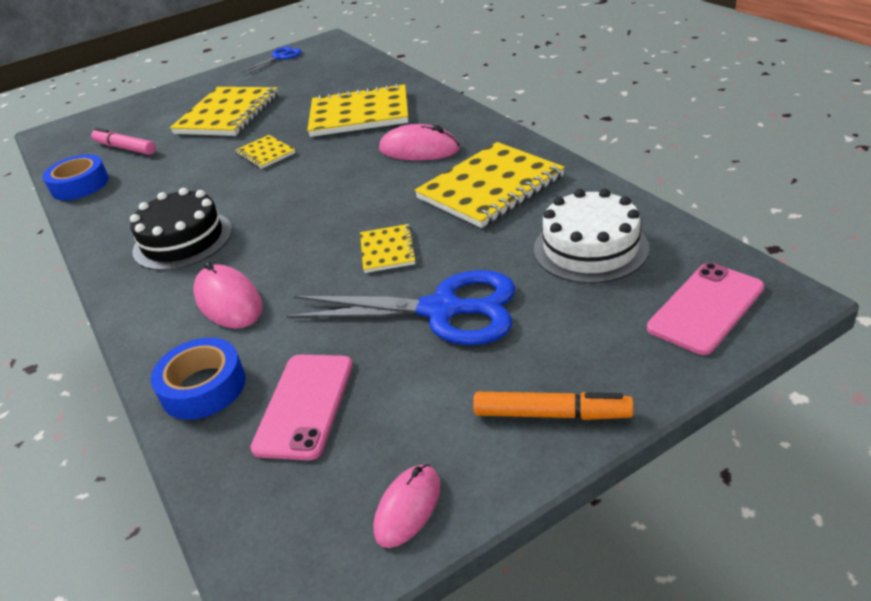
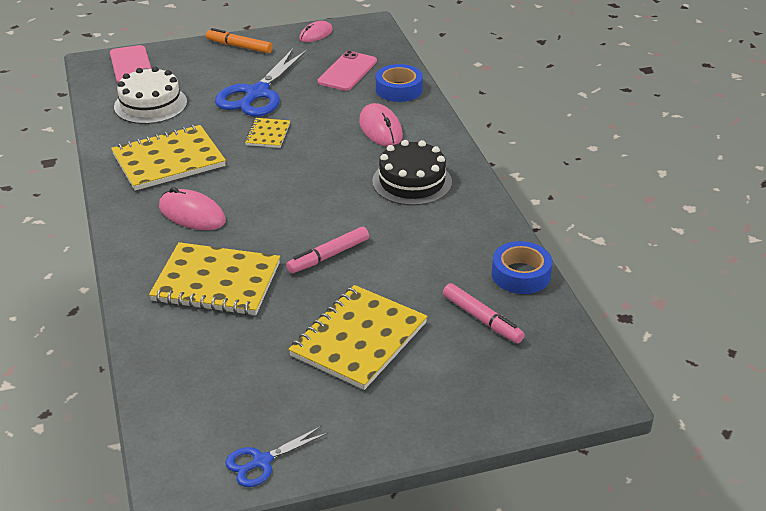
camera: 170 degrees left, 0 degrees up
yellow notebook [235,135,295,169] -> pink marker [286,227,369,273]
blue scissors [286,270,516,345] -> blue scissors turned 90 degrees counterclockwise [215,49,307,116]
pink phone [647,263,764,355] -> pink phone turned 75 degrees counterclockwise [110,45,151,83]

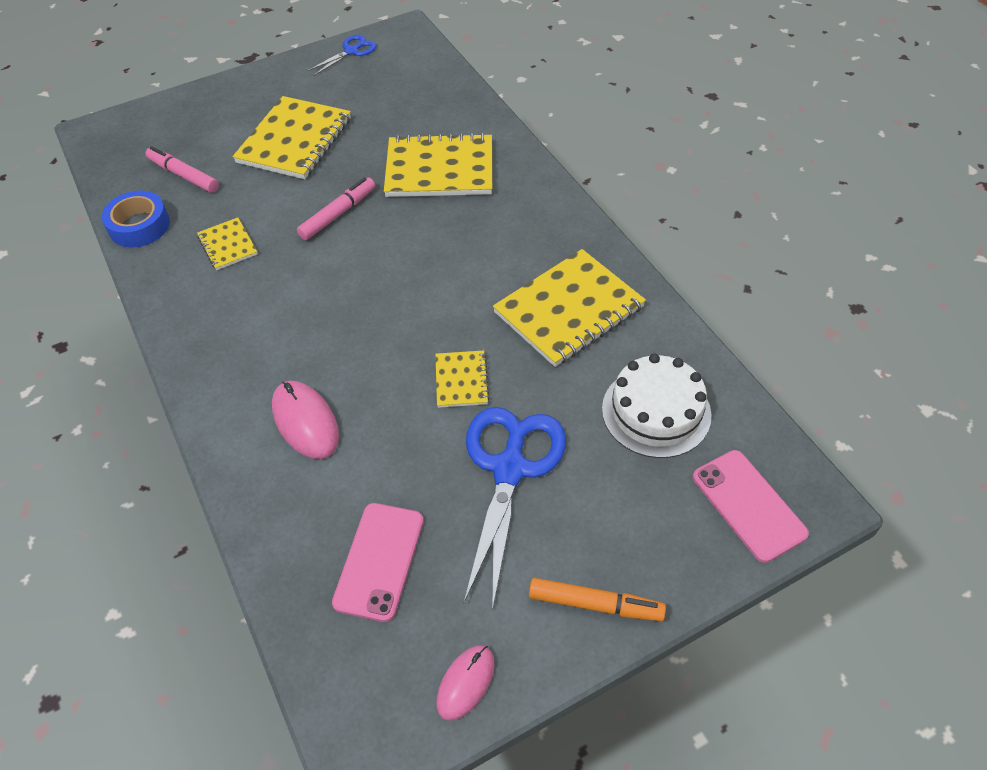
camera: 170 degrees right, 15 degrees up
pink mouse [159,187,226,230] -> none
black cake [372,140,452,206] -> none
blue tape [376,64,423,102] -> none
none -> yellow notebook [197,217,258,270]

